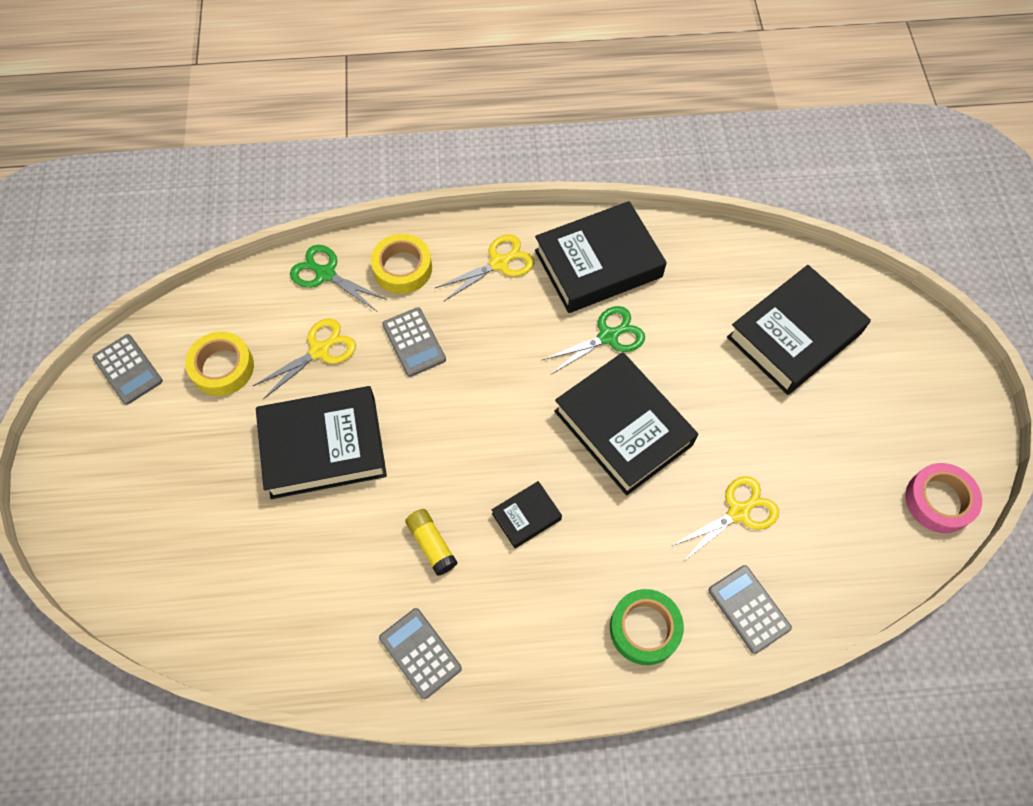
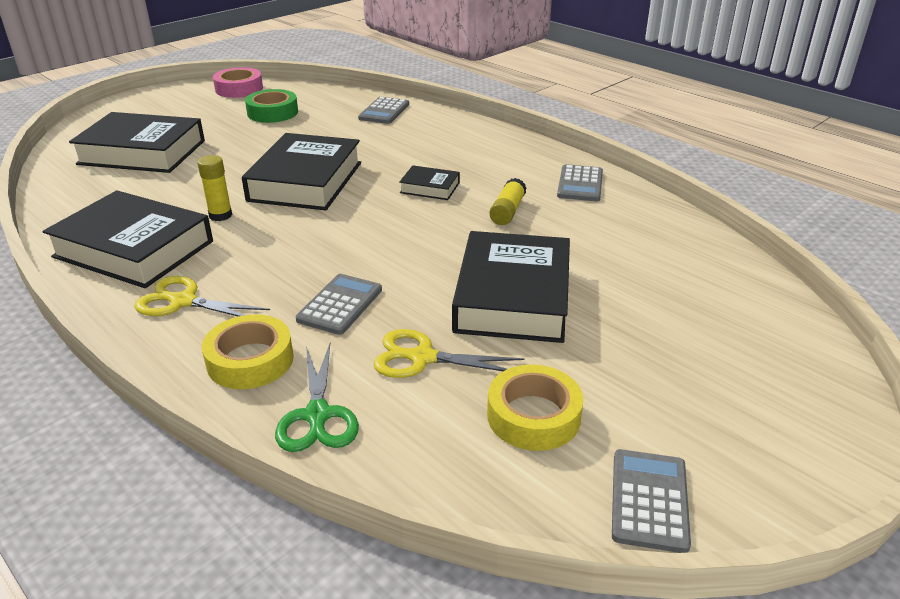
camera: 130 degrees left, 30 degrees down
black book [256,386,387,499] -> black book turned 60 degrees clockwise [452,231,570,343]
green scissors [542,306,645,375] -> yellow glue stick [198,155,232,221]
green tape [610,589,684,665] -> green tape moved to [245,89,298,123]
yellow scissors [671,476,779,563] -> none

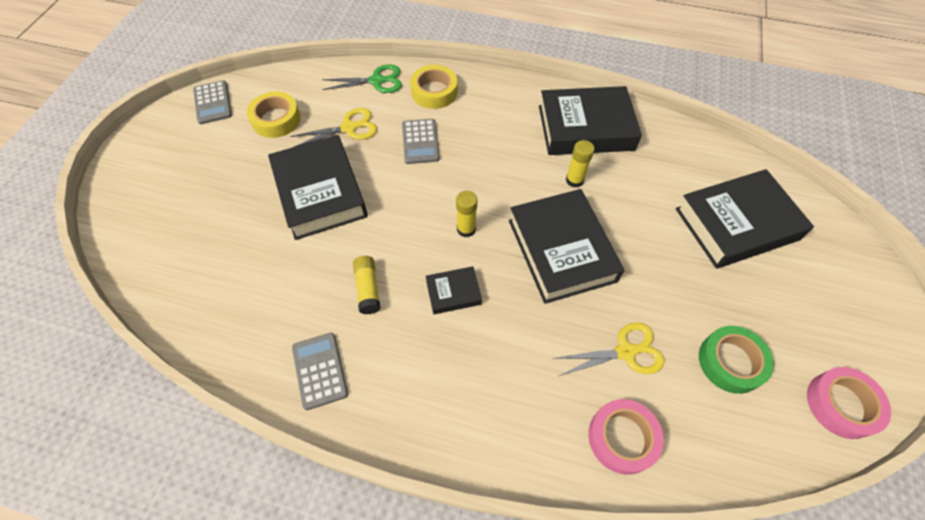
camera: 150 degrees right, 25 degrees up
yellow scissors [134,276,270,316] -> yellow scissors moved to [556,323,664,376]
green scissors [275,344,359,452] -> green scissors turned 120 degrees clockwise [322,64,402,93]
grey calculator [358,97,409,124] -> pink tape [588,399,664,475]
none -> yellow glue stick [456,191,477,237]

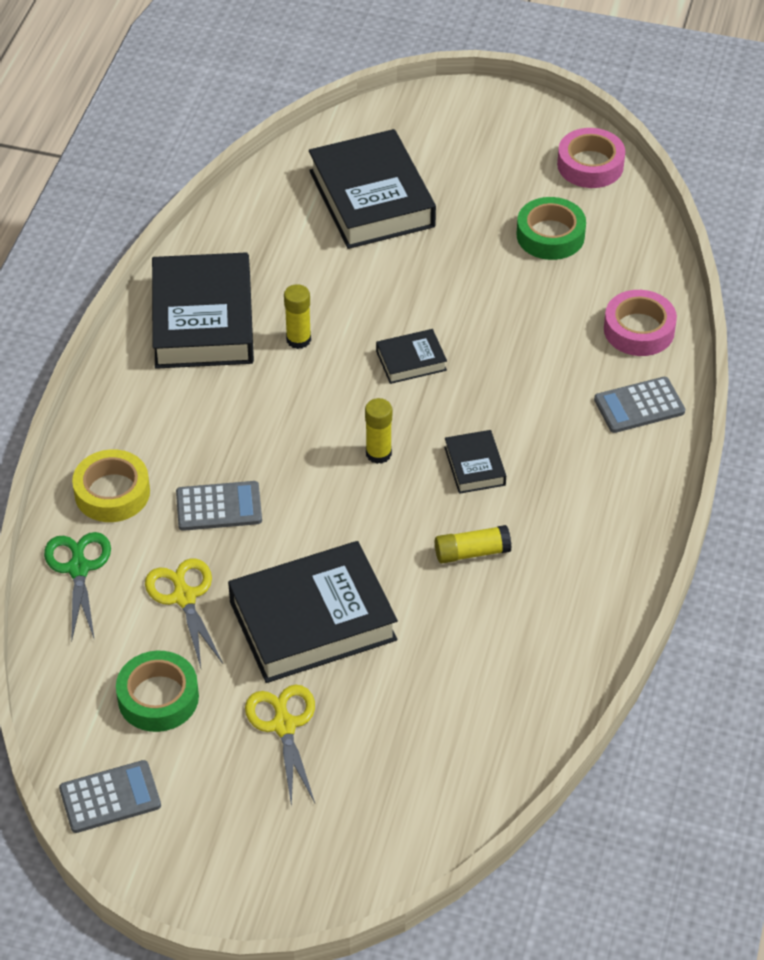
camera: 90 degrees left, 10 degrees down
yellow tape [247,92,301,138] -> green tape [116,651,199,732]
grey calculator [292,333,348,410] -> grey calculator moved to [594,377,685,433]
black book [509,189,624,304] -> black book [376,329,447,384], size x0.47
yellow scissors [556,323,664,376] -> yellow scissors moved to [245,685,315,808]

